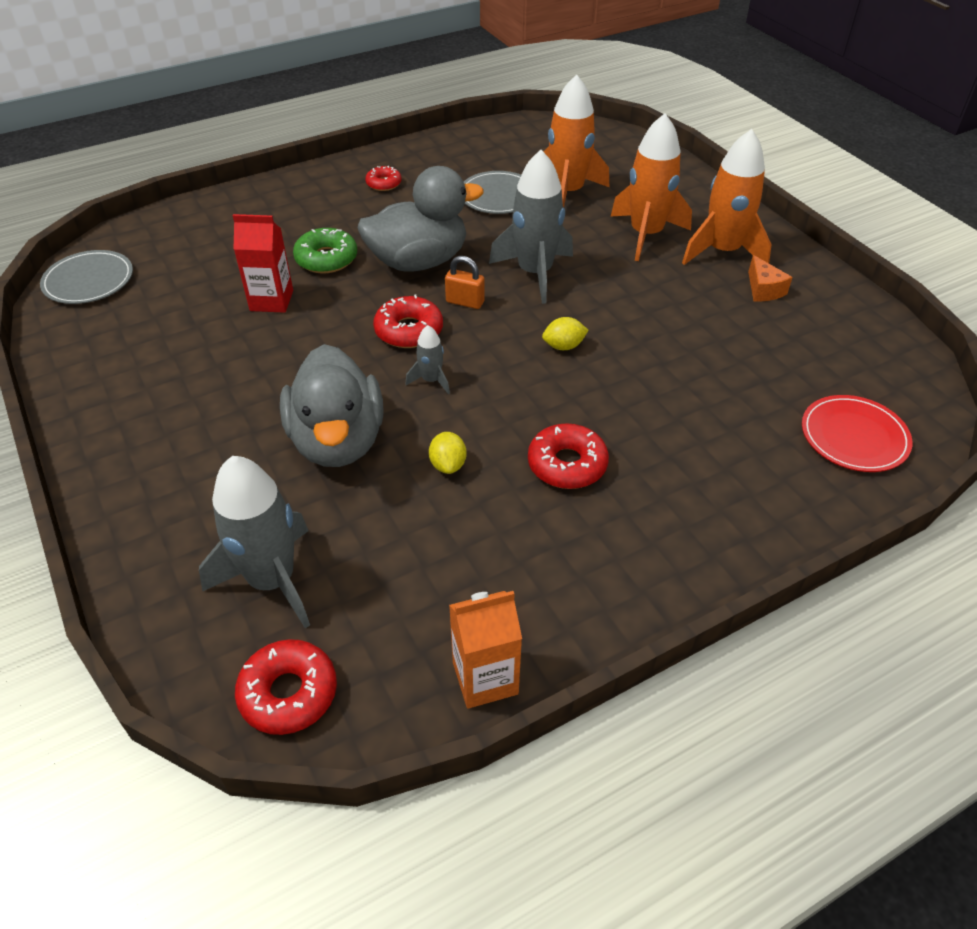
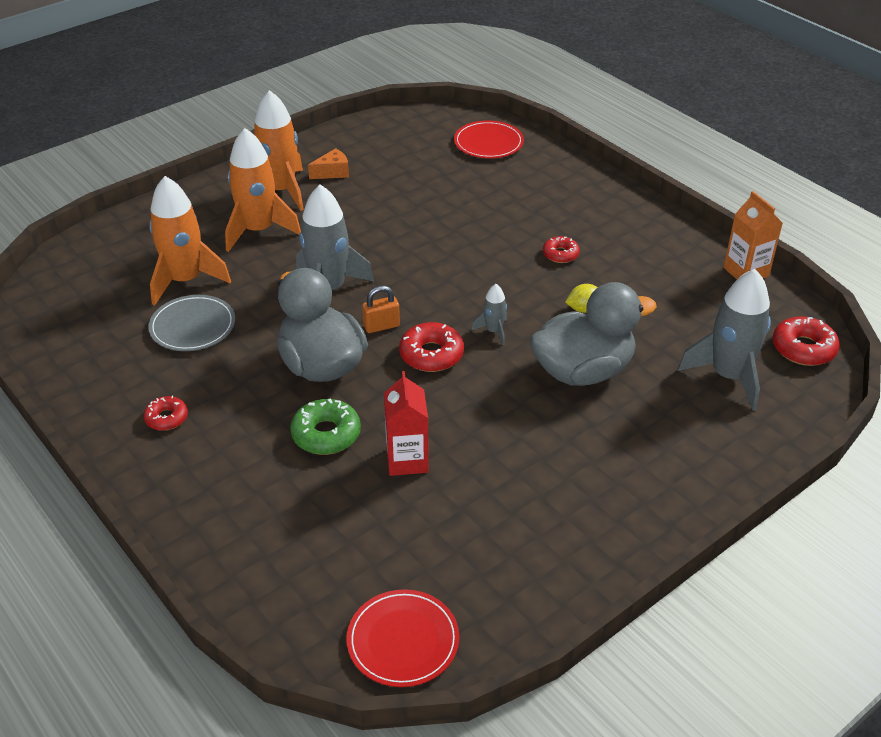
camera: 100 degrees left, 5 degrees down
grey plate [40,250,133,304] -> red plate [347,589,459,687]
orange padlock [445,256,485,309] -> orange padlock turned 60 degrees clockwise [362,286,400,333]
red donut [528,424,609,489] -> red donut [543,236,580,263], size x0.63
yellow lemon [542,317,589,350] -> none

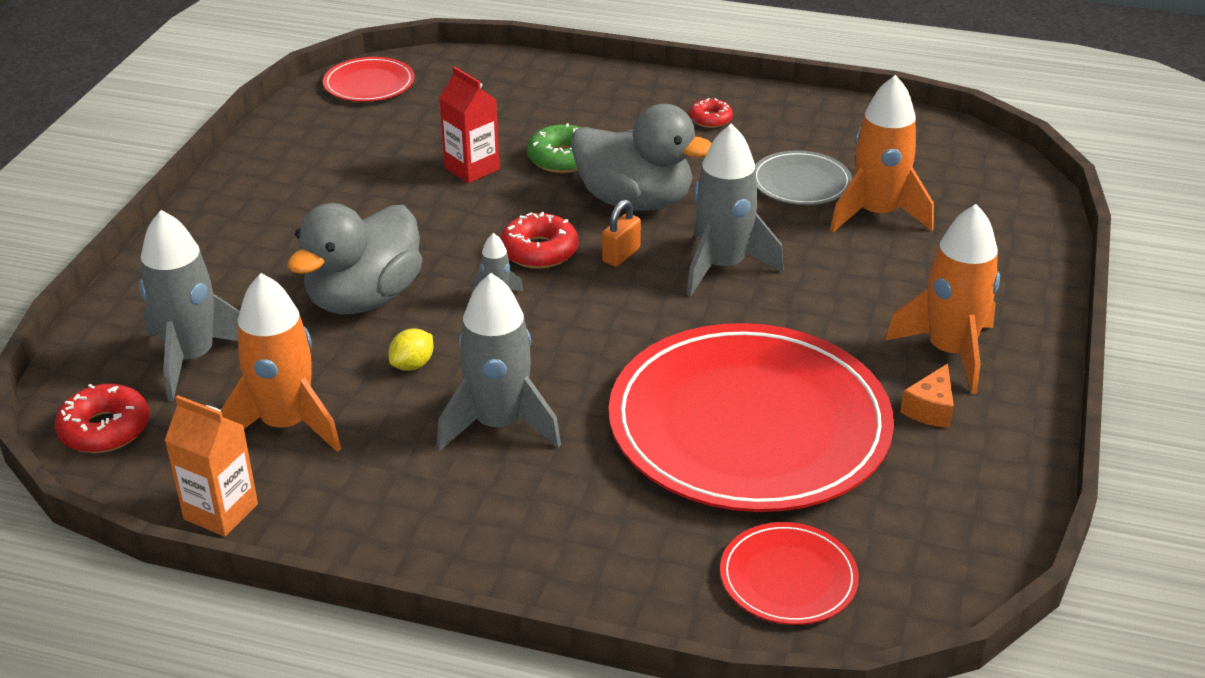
camera: 145 degrees right, 5 degrees down
orange rocket [225,128,301,252] -> orange rocket moved to [221,273,341,452]
red donut [543,236,580,263] -> grey rocket [436,273,561,451]
none -> red plate [609,323,894,512]

